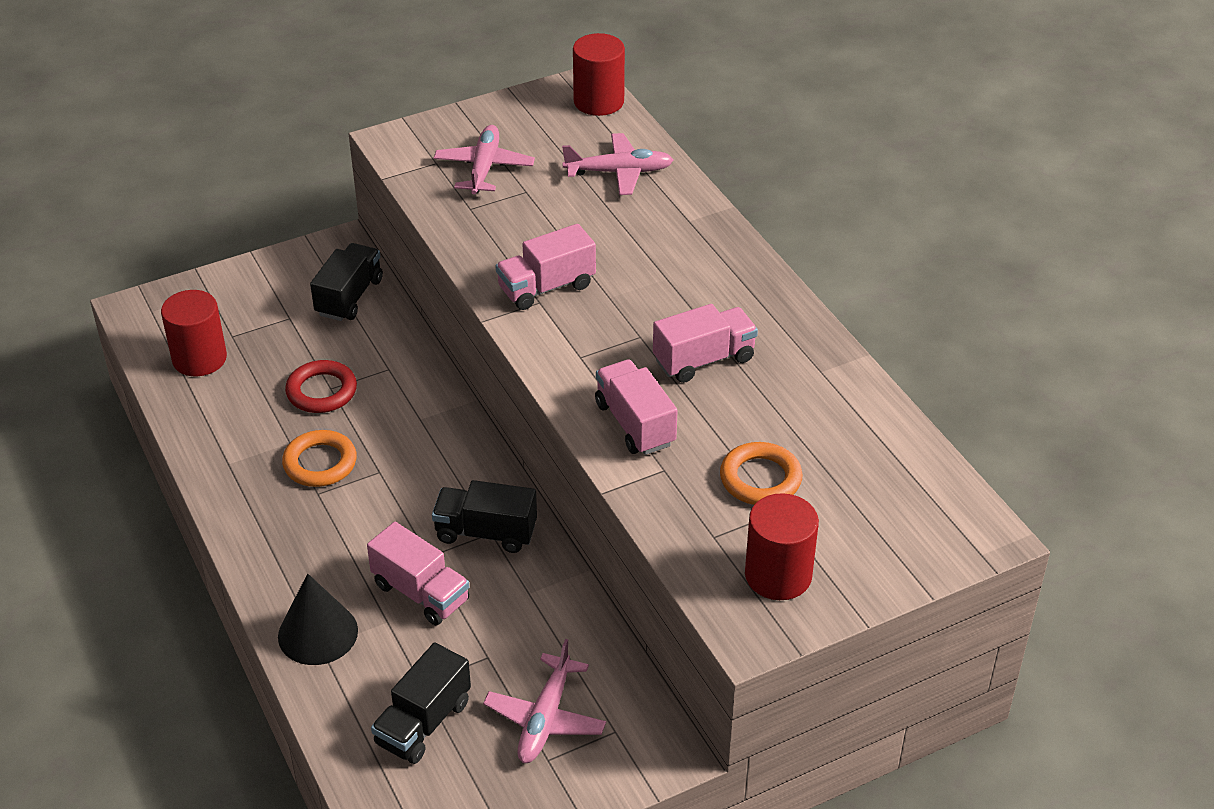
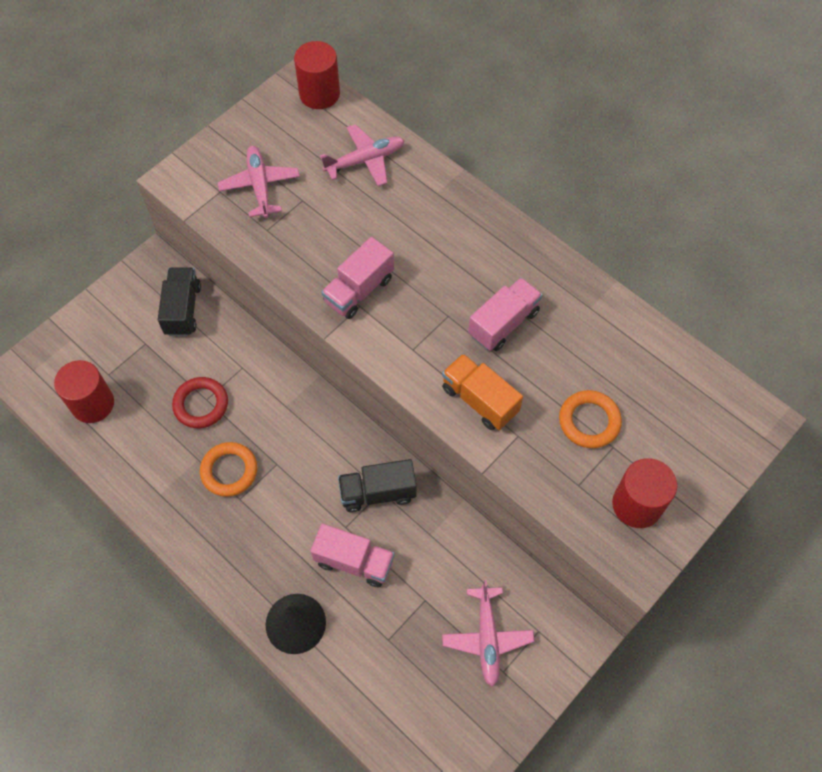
camera: 20 degrees left, 20 degrees up
black truck [371,643,471,764] -> none
pink truck [595,359,678,455] -> orange truck [442,353,523,430]

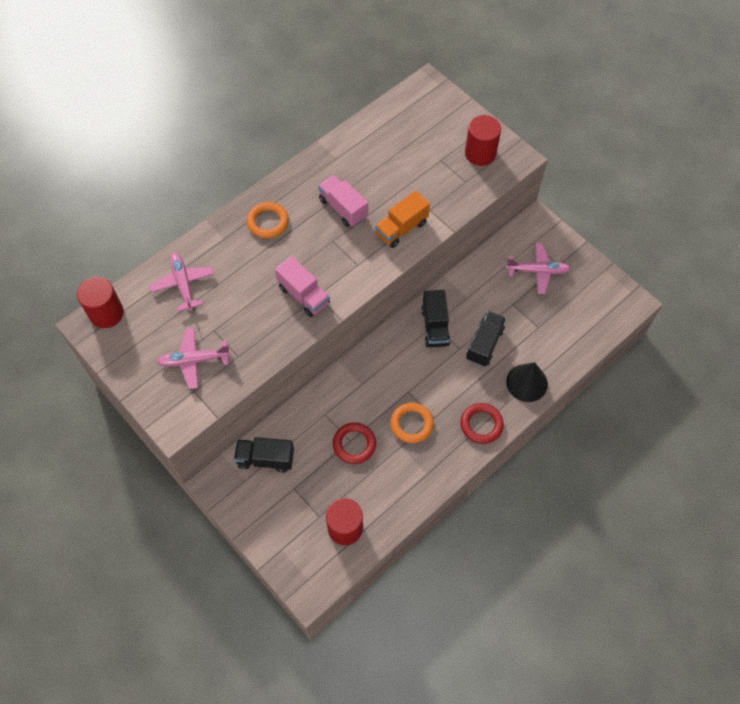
camera: 85 degrees left, 0 degrees up
pink truck [310,524,395,587] -> black truck [466,311,506,367]
orange ring [559,390,622,448] -> orange ring moved to [246,202,289,239]
none -> red ring [460,403,504,444]

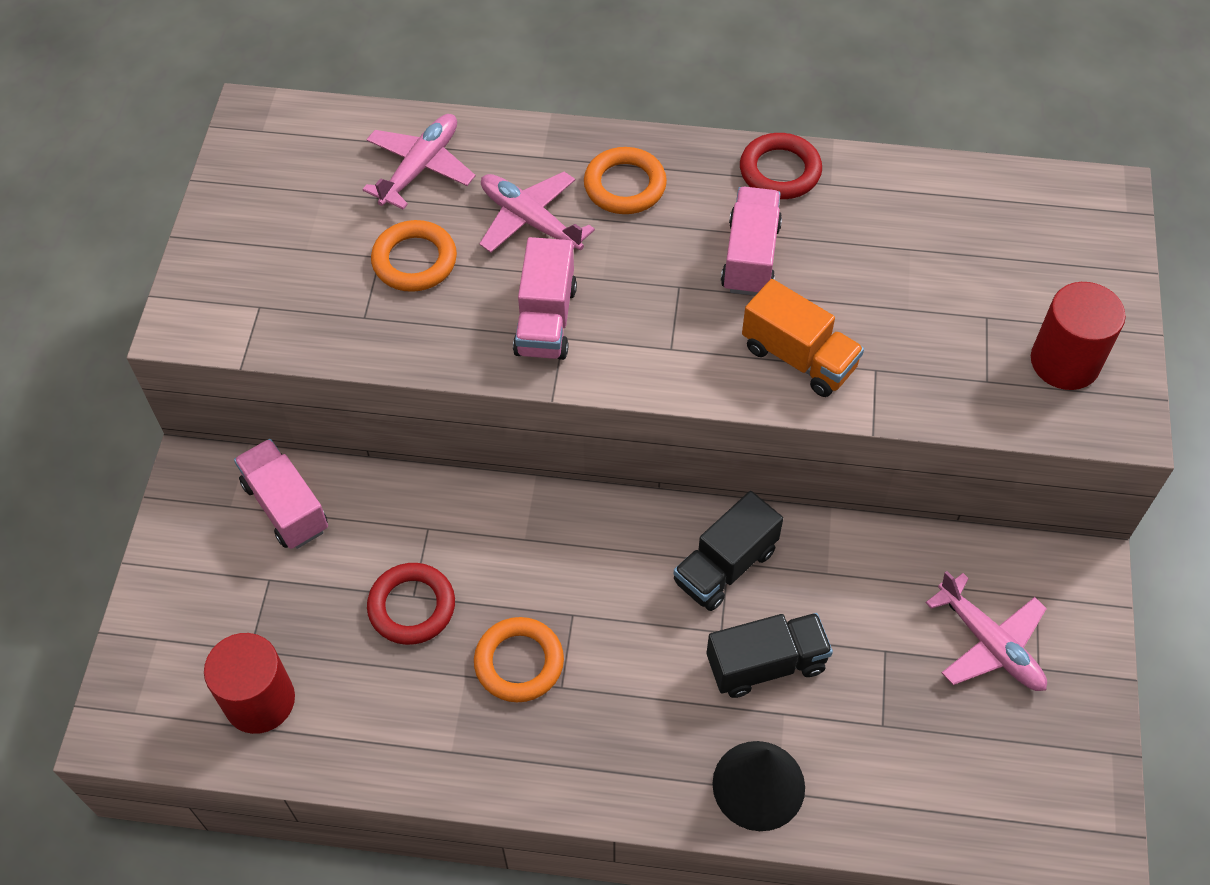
camera: 50 degrees right, 5 degrees down
red cylinder [77,277,124,328] -> none
pink plane [156,328,231,389] -> pink plane moved to [479,172,595,253]
black truck [234,437,294,473] -> pink truck [234,439,328,549]
orange truck [375,191,430,248] -> orange truck turned 150 degrees counterclockwise [742,279,864,397]
red ring [460,403,504,444] -> red ring moved to [740,133,822,199]
none -> orange ring [371,220,457,292]

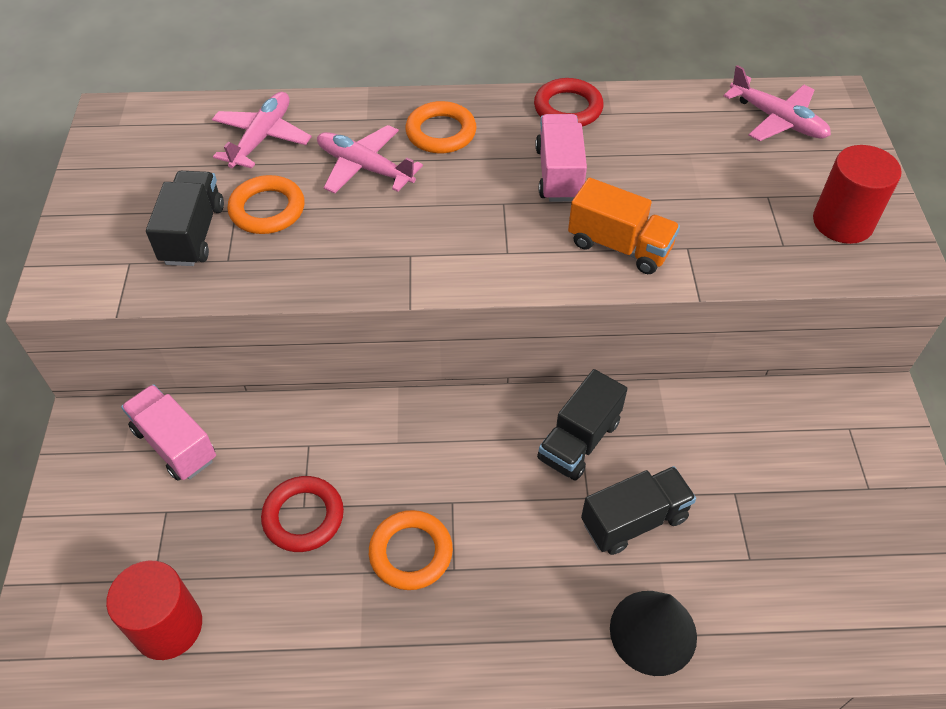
camera: 10 degrees left, 5 degrees down
pink truck [513,237,577,360] -> none
pink plane [926,571,1047,691] -> pink plane moved to [723,65,831,141]
none -> black truck [146,171,224,266]

